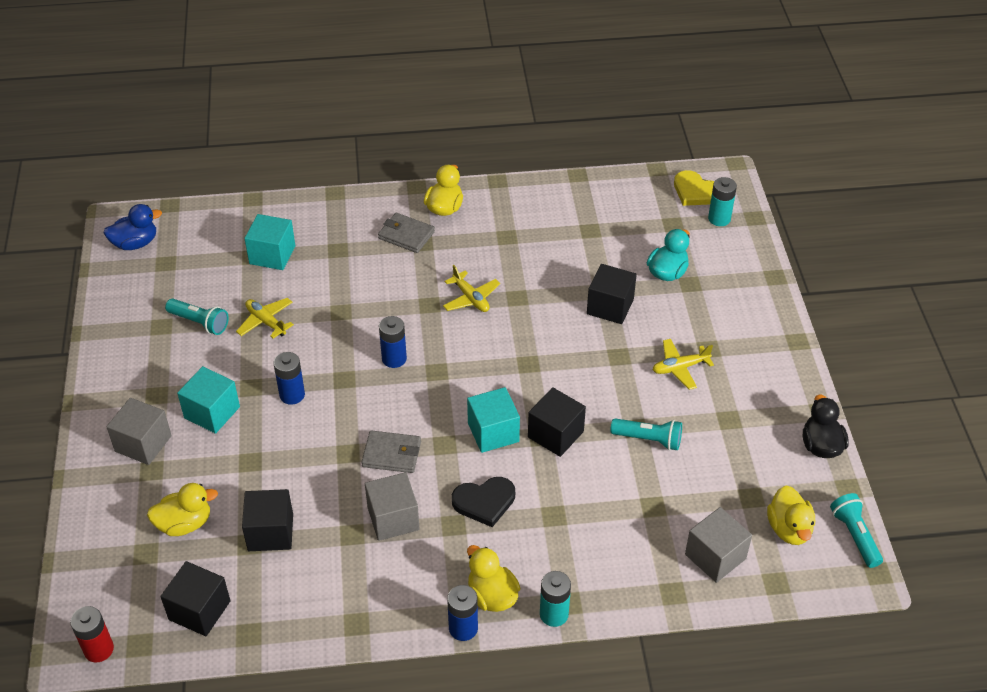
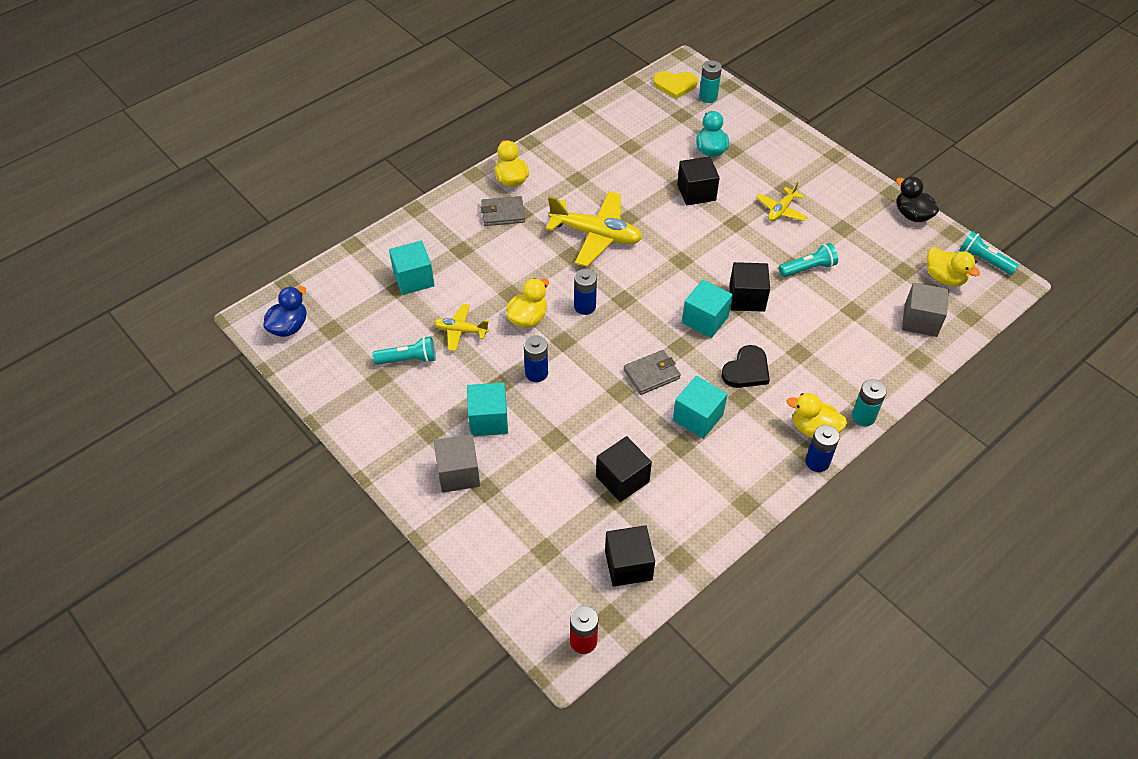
camera: 35 degrees left, 5 degrees up
yellow duck [147,483,218,536] -> yellow duck moved to [506,278,549,328]
grey cube [365,472,420,541] -> turquoise cube [673,376,728,439]
yellow plane [443,265,500,312] -> yellow plane [546,191,642,267], size x1.87

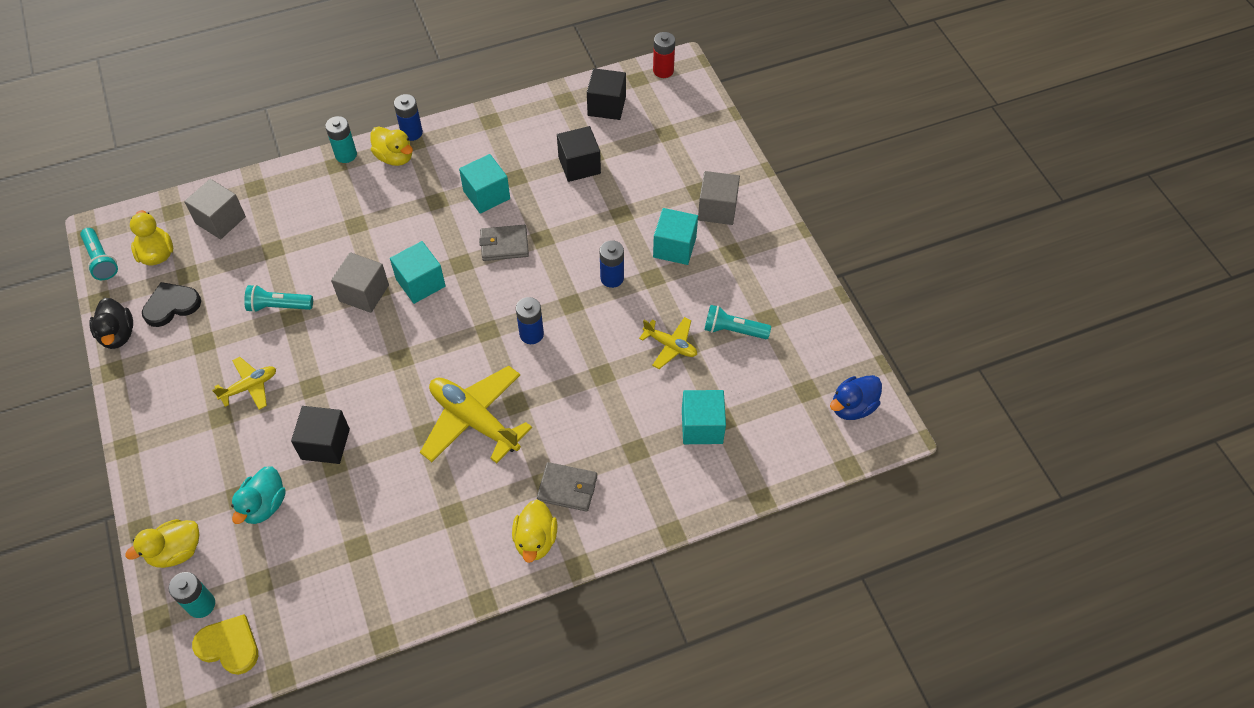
camera: 160 degrees left, 5 degrees up
yellow duck [506,278,549,328] -> yellow duck moved to [125,519,200,568]
black heart [722,345,770,388] -> black heart moved to [142,282,201,327]
black cube [729,262,770,312] -> grey cube [331,252,389,313]

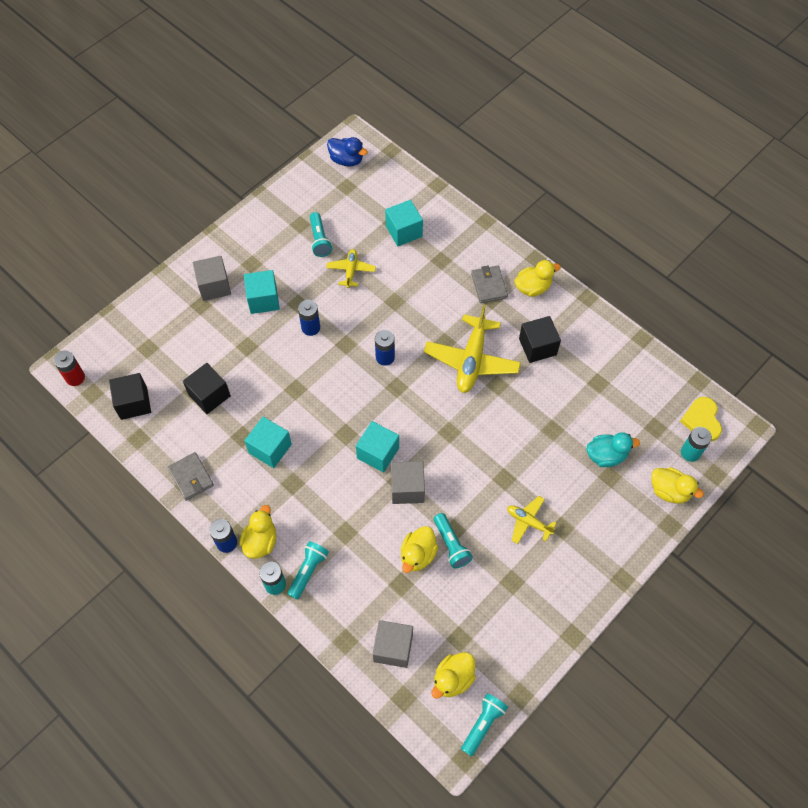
camera: 115 degrees left, 5 degrees up
black duck [89,298,133,349] -> none
black heart [142,282,201,327] -> none
black cube [291,406,350,464] -> black cube moved to [519,316,561,363]
grey wallet [479,225,529,261] -> grey wallet moved to [167,452,214,501]
none -> turquoise flashlight [287,541,329,600]
none -> yellow duck [401,526,438,573]

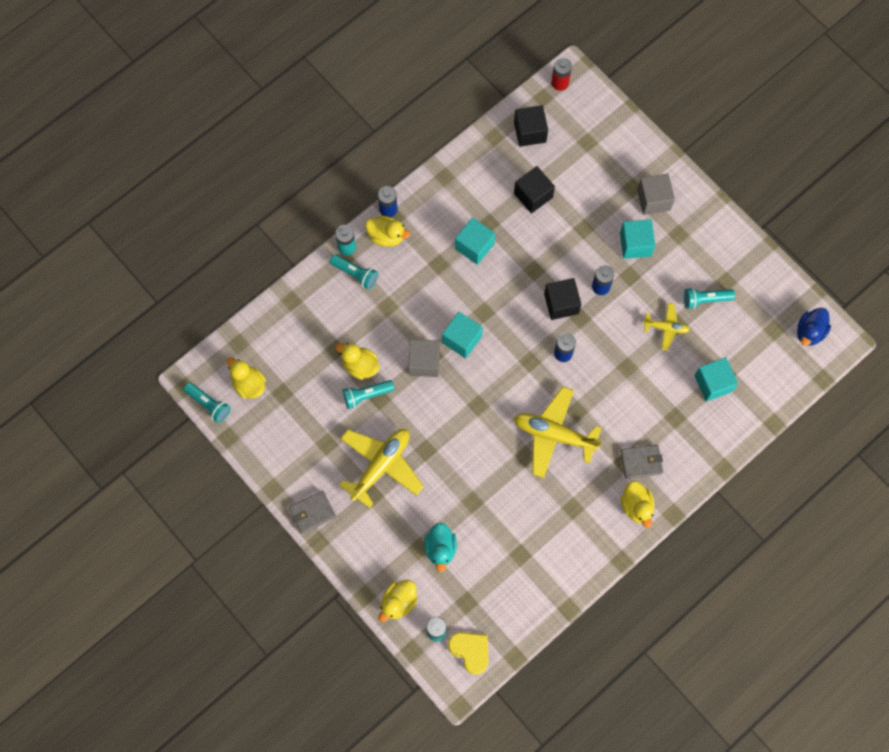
camera: 95 degrees right, 10 degrees up
grey wallet [167,452,214,501] -> grey wallet moved to [289,490,336,534]
grey cube [373,620,413,668] -> none
yellow plane [507,496,557,544] -> yellow plane [339,429,424,508], size x1.87
black cube [519,316,561,363] -> black cube moved to [544,278,581,320]
yellow heart [680,397,722,442] -> yellow heart turned 45 degrees clockwise [448,632,489,675]

